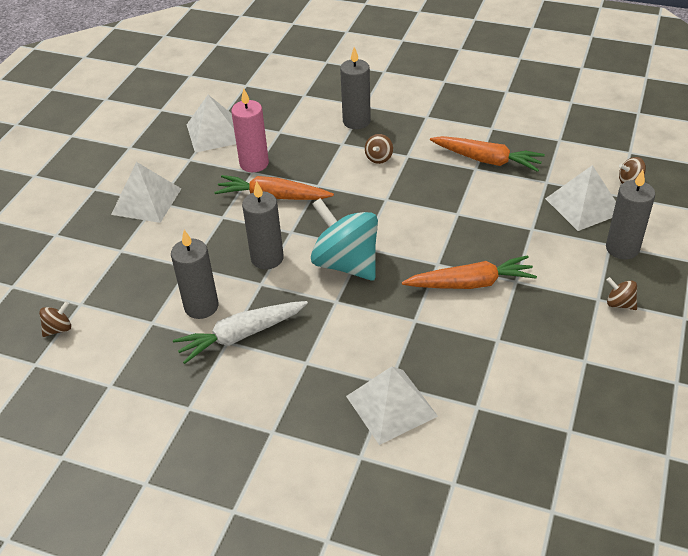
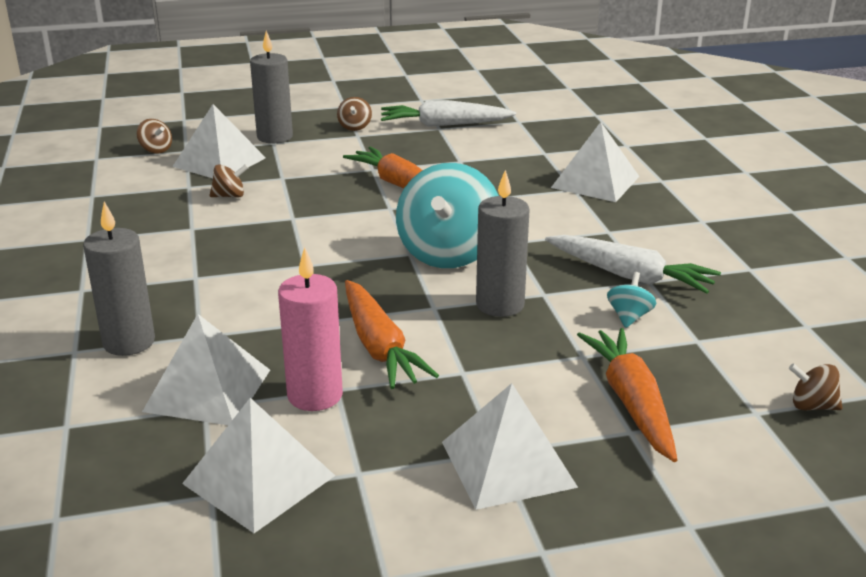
camera: 125 degrees left, 15 degrees down
grey candle [171,230,218,319] -> turquoise spinning top [607,272,656,328]
brown spinning top [365,134,393,164] -> brown spinning top moved to [210,164,248,198]
orange carrot [430,136,545,172] -> orange carrot moved to [577,328,677,462]
none -> white pyramid [142,314,270,425]
none -> white carrot [381,100,516,127]

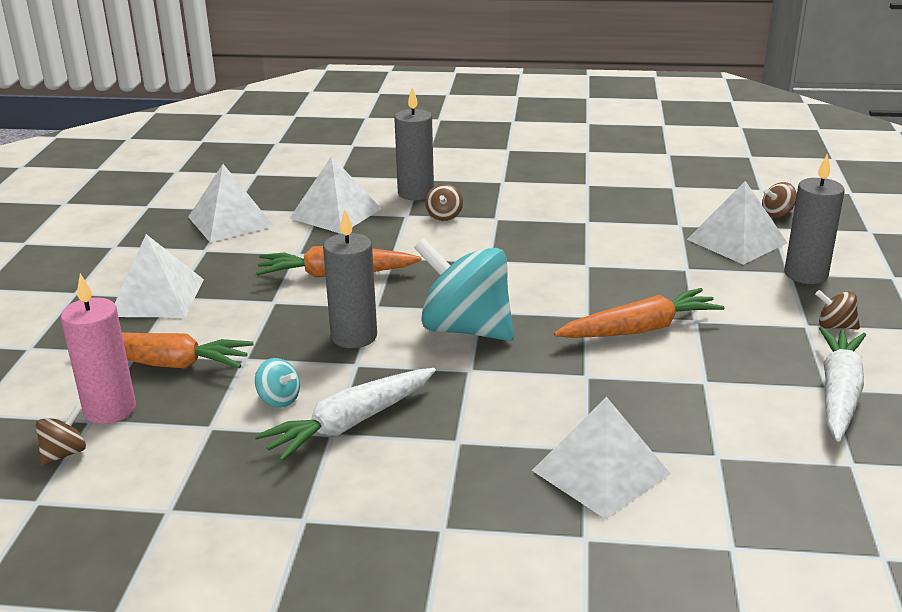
camera: 110 degrees right, 0 degrees up
brown spinning top [210,164,248,198] -> brown spinning top moved to [425,184,463,221]
pink candle [278,247,343,411] -> pink candle moved to [61,274,136,424]

